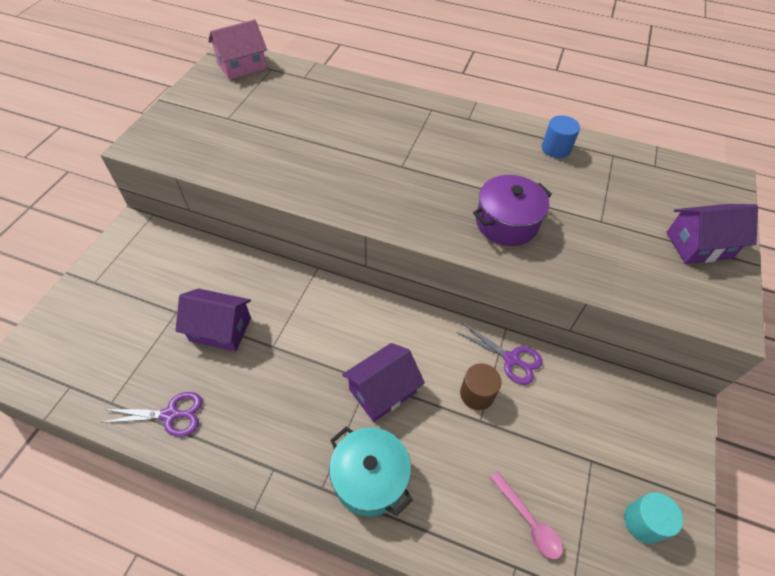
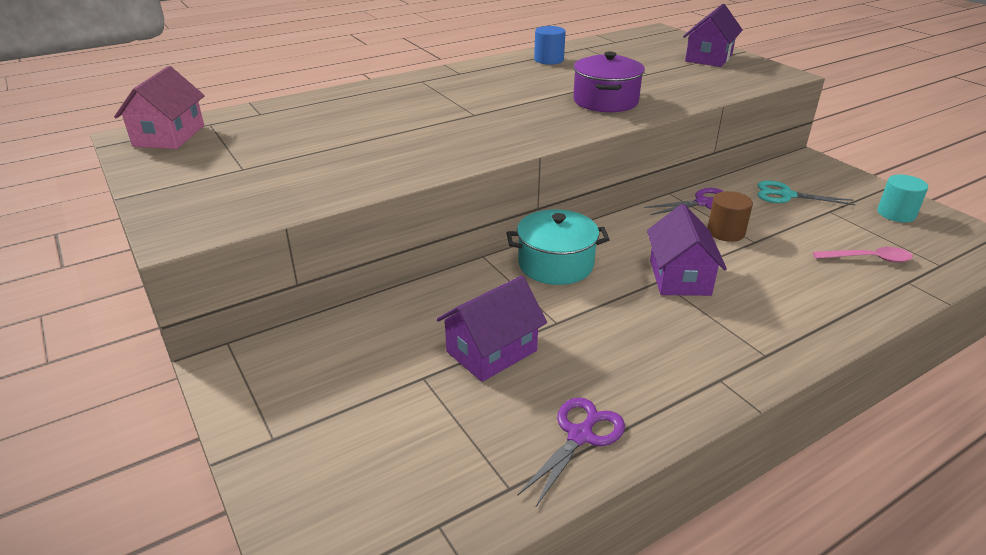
camera: 50 degrees left, 20 degrees down
turquoise pot [329,426,413,517] -> turquoise pot moved to [507,209,610,285]
none -> turquoise scissors [757,180,855,205]

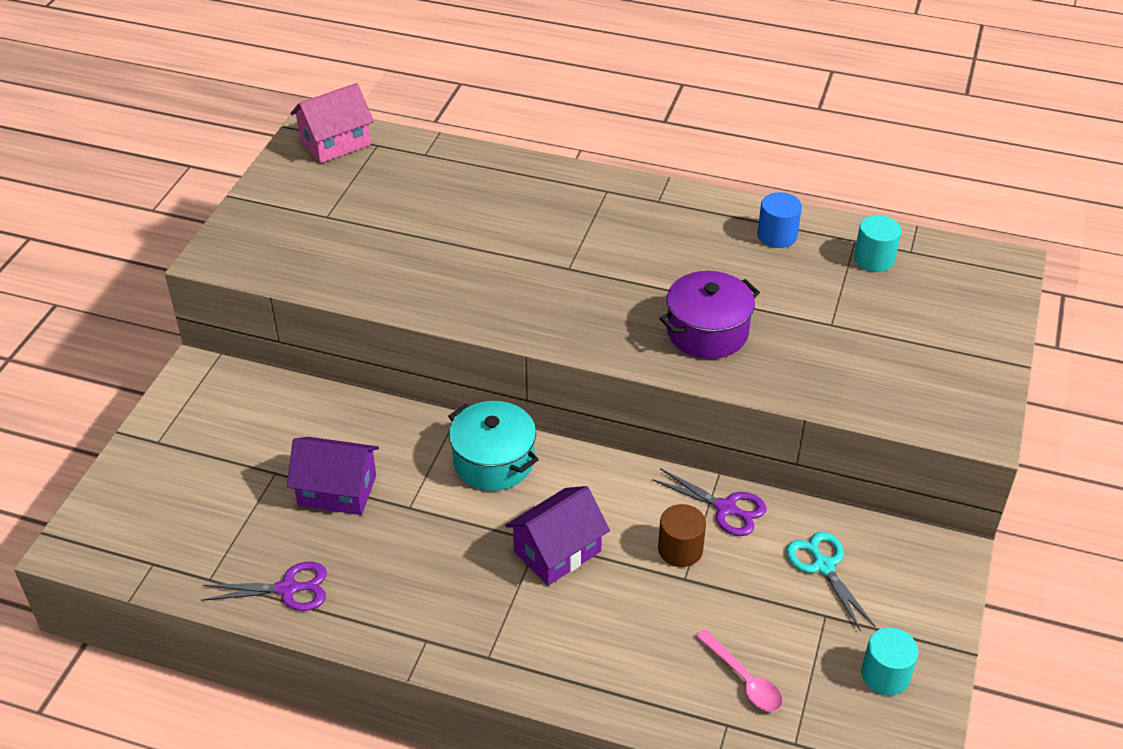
camera: 50 degrees right, 10 degrees up
purple house [683,4,743,67] -> none
none -> turquoise cylinder [854,215,901,272]

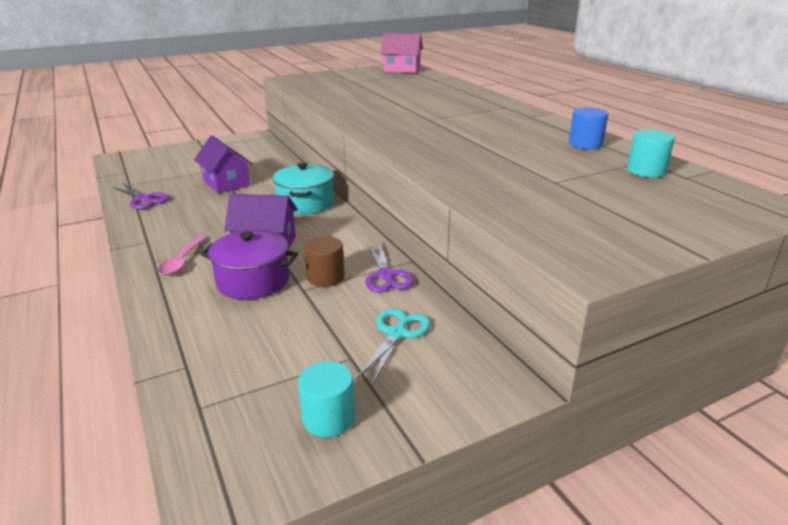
camera: 45 degrees right, 15 degrees down
purple pot [659,271,760,359] -> purple pot moved to [200,230,298,300]
pink spoon [696,629,783,712] -> pink spoon moved to [158,235,207,275]

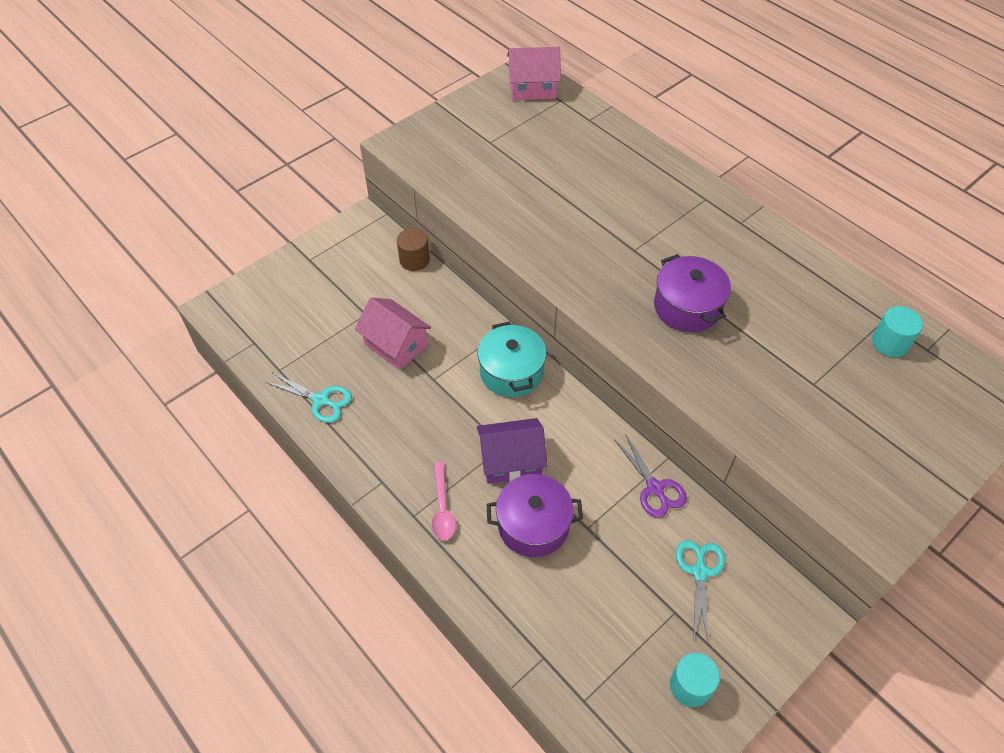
camera: 15 degrees left, 25 degrees up
purple scissors [113,183,169,209] -> turquoise scissors [265,373,352,423]
purple house [194,135,252,193] -> pink house [355,298,431,370]
brown cylinder [304,236,345,287] -> brown cylinder moved to [397,228,430,271]
blue cylinder [569,107,608,149] -> none
none -> purple pot [654,254,731,332]

